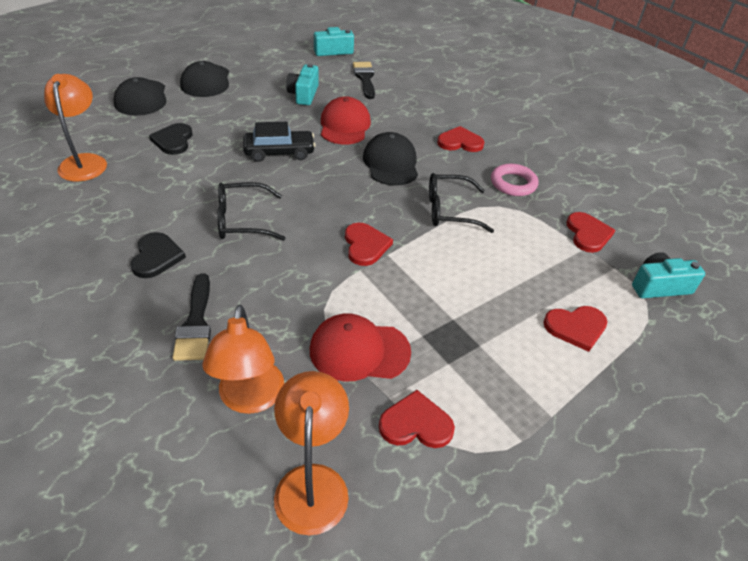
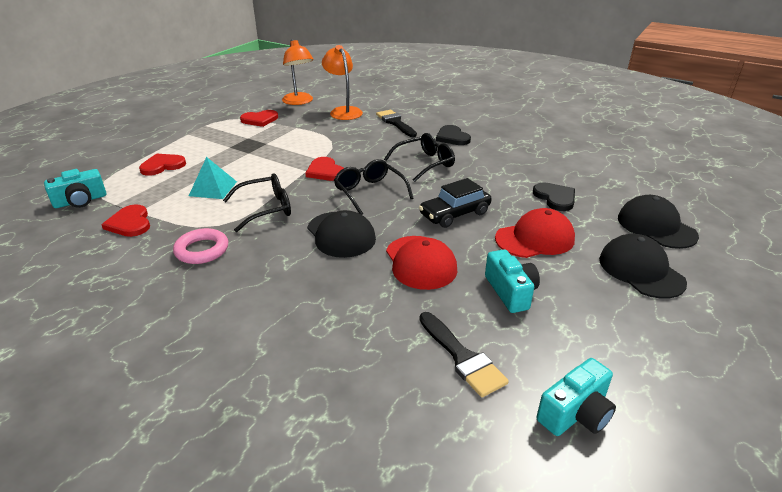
camera: 160 degrees right, 10 degrees down
orange lamp [44,74,107,182] -> none
red cap [310,313,411,382] -> red cap moved to [495,208,575,258]
red heart [437,126,485,152] -> none
none -> turquoise pyramid [189,157,237,199]
none -> black glasses [334,159,414,215]

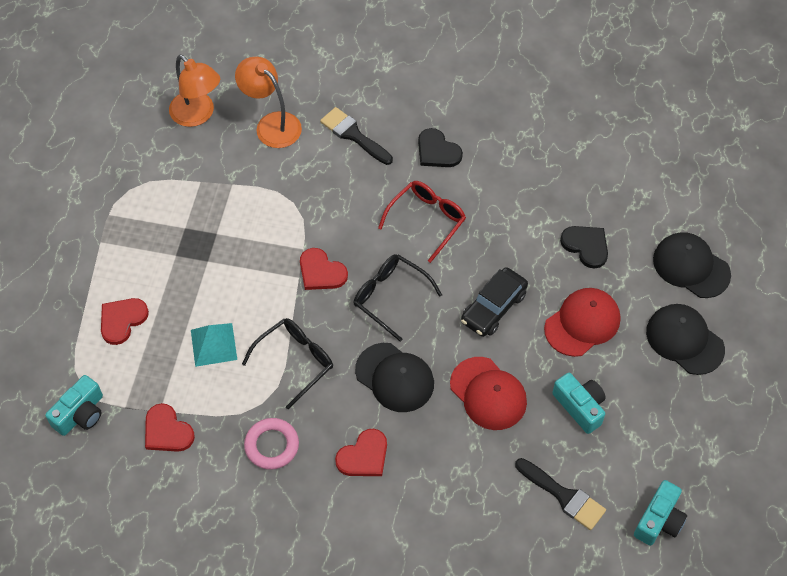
camera: 20 degrees left, 25 degrees up
red heart [240,110,278,127] -> red heart moved to [335,429,387,476]
black glasses [384,133,455,182] -> red glasses [378,181,466,263]

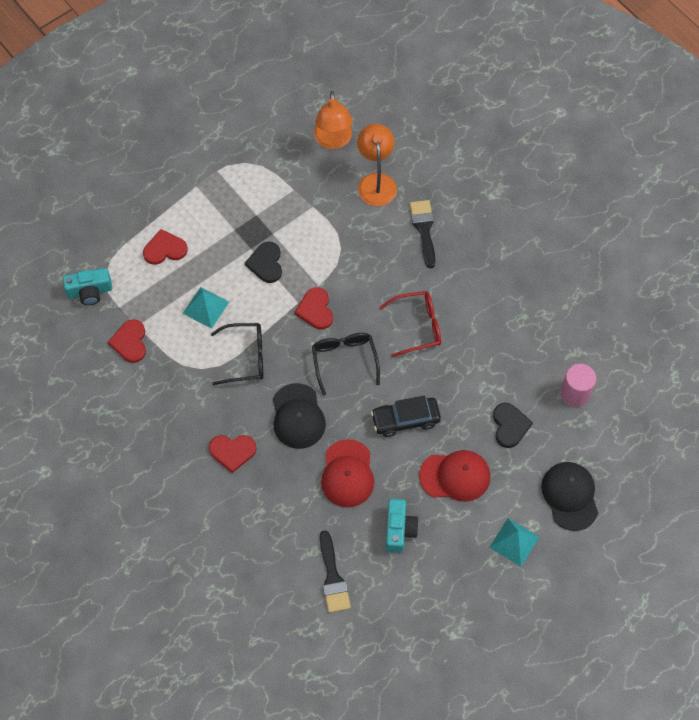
camera: 40 degrees right, 5 degrees up
pink ring [244,418,299,470] -> none
black heart [418,128,463,167] -> black heart moved to [245,242,282,283]
turquoise camera [634,480,687,546] -> none
black cap [646,304,725,375] -> turquoise pyramid [489,518,539,567]
none -> pink cylinder [561,364,596,407]

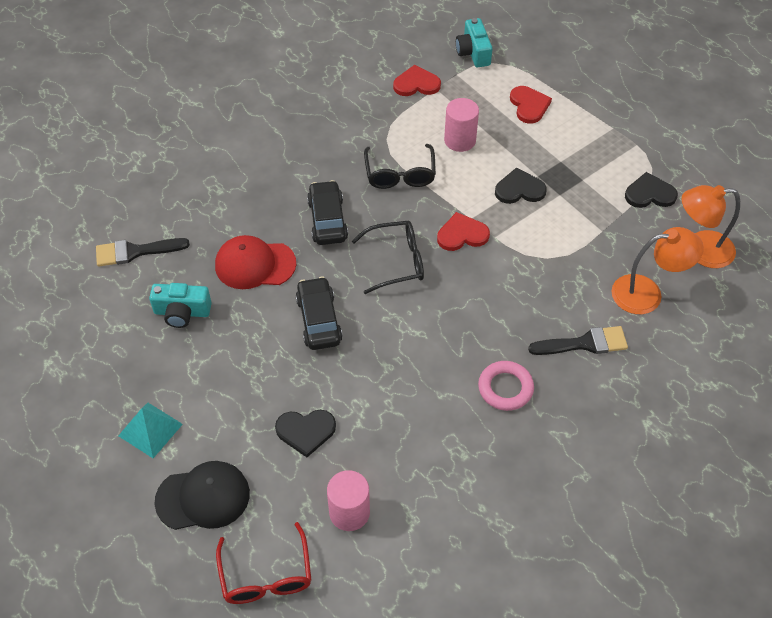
camera: 90 degrees right, 10 degrees down
turquoise pyramid [182,287,229,329] -> pink cylinder [444,98,479,152]
red heart [209,435,256,473] -> none
black cap [273,383,326,449] -> black car [307,180,348,245]
red glasses [379,291,441,357] -> red glasses moved to [216,522,311,604]
red cap [419,450,491,502] -> none
none -> pink ring [478,361,534,411]
none -> black heart [625,172,678,208]

